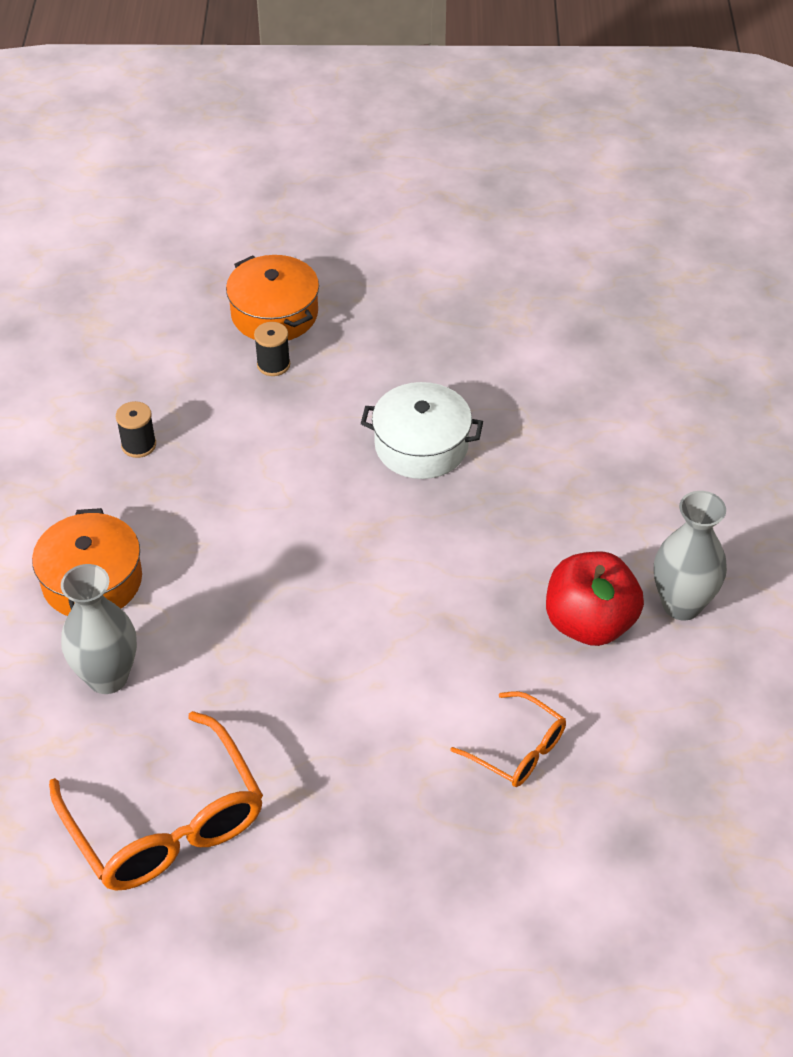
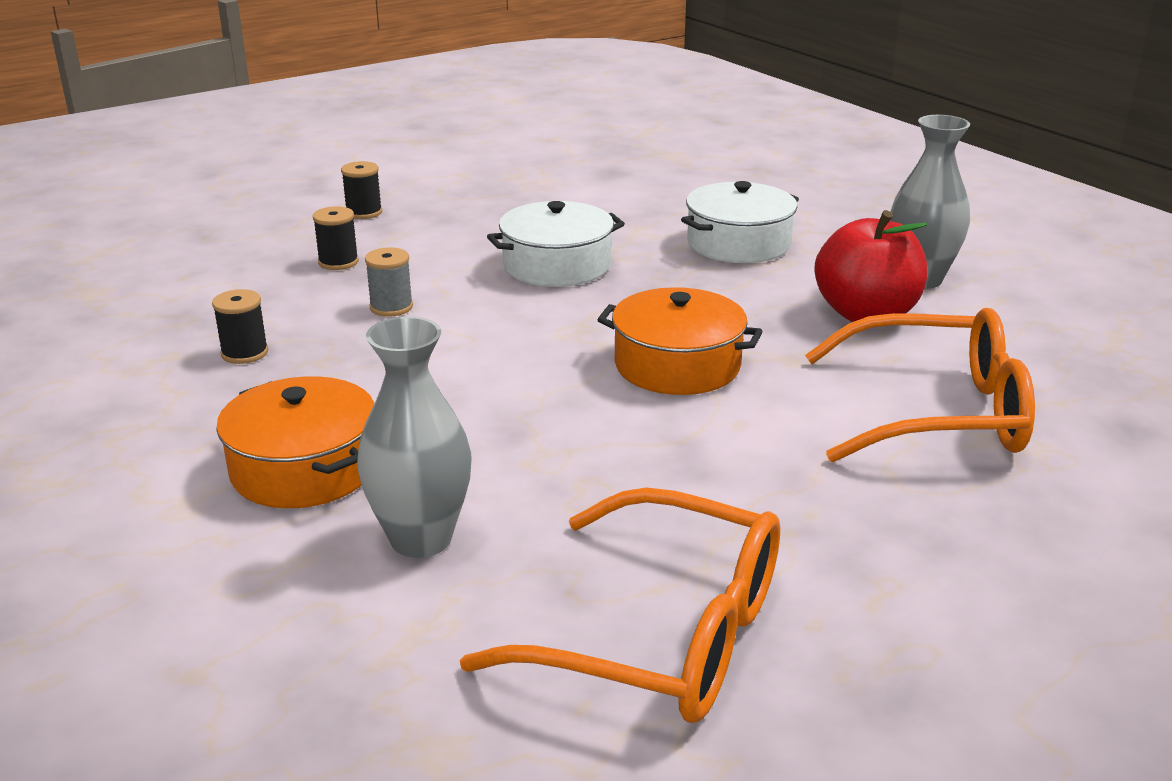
camera: 35 degrees left, 20 degrees down
orange pot [226,255,319,340] -> orange pot moved to [597,287,763,395]
orange glasses [451,691,566,787] -> orange glasses [805,308,1035,462], size x1.85
none -> black spool [341,161,382,219]
none -> grey spool [365,247,413,317]
none -> white pot [681,181,799,263]

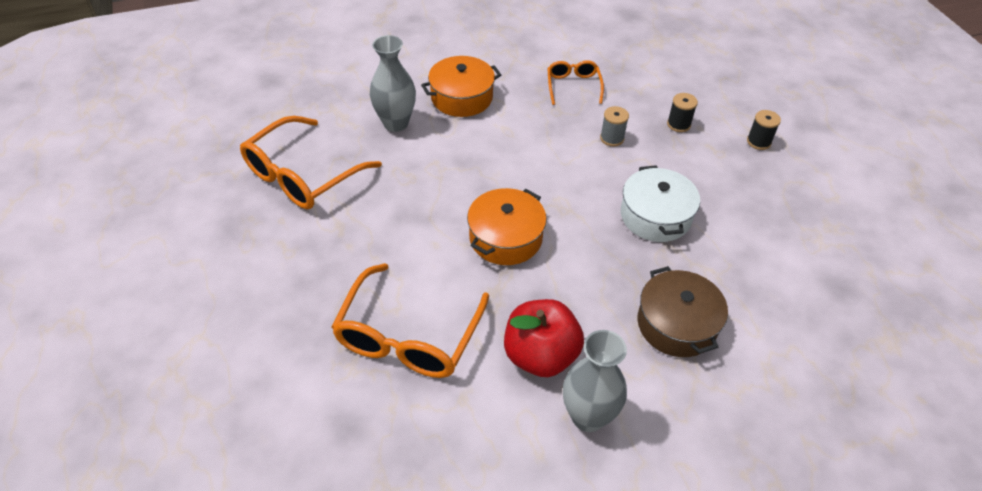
camera: 105 degrees right, 20 degrees up
black spool [212,289,268,364] -> orange glasses [547,60,604,105]
white pot [681,181,799,263] -> brown pot [637,266,728,357]

